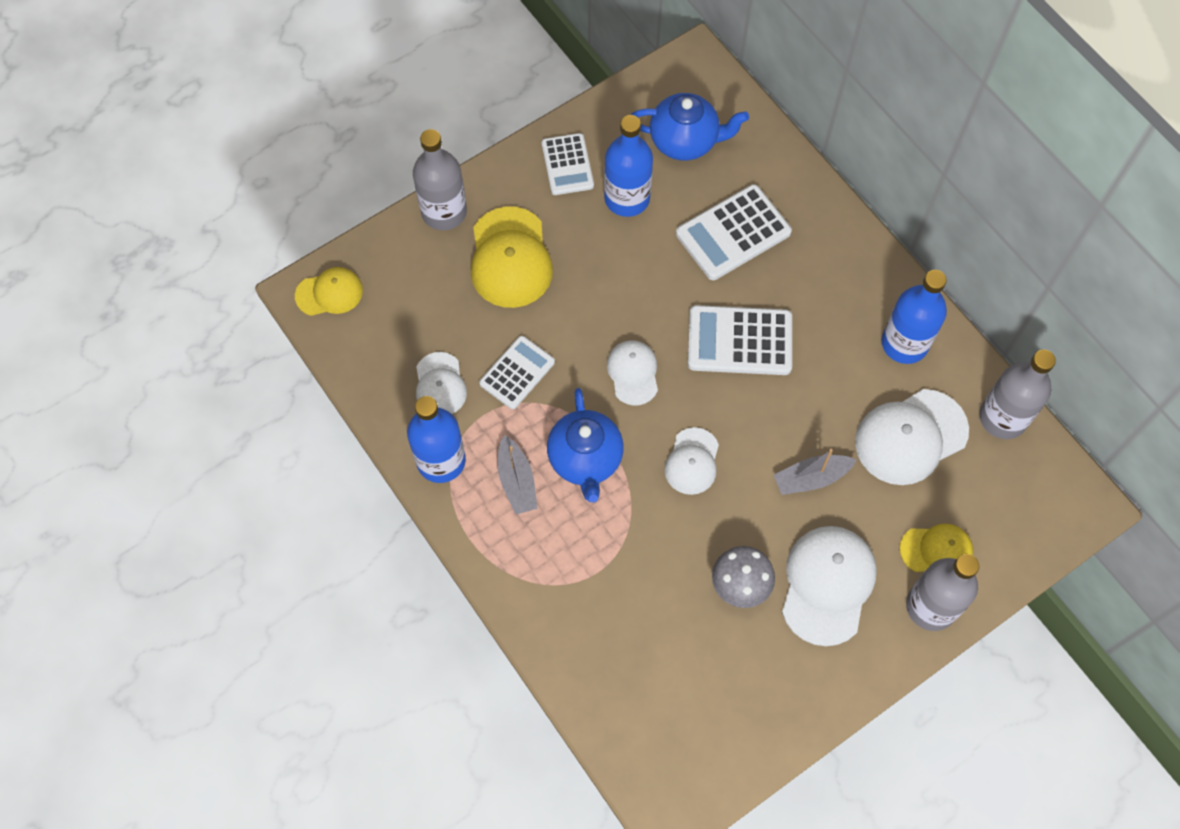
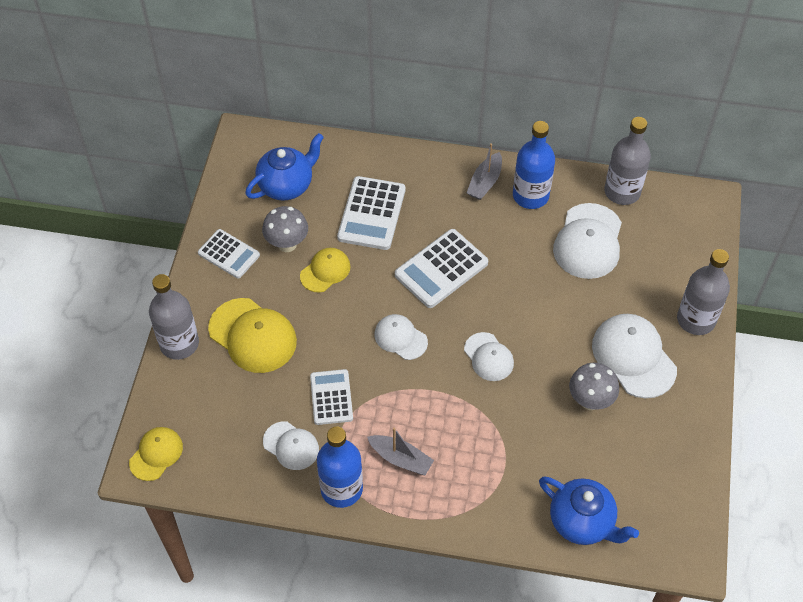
camera: 45 degrees left, 10 degrees down
blue teapot [547,388,624,503] -> blue teapot moved to [539,476,639,545]
blue bottle [604,115,653,217] -> grey mushroom [262,206,308,252]
grey boat [774,449,856,495] -> grey boat moved to [467,143,502,200]
yellow cap [900,523,973,572] -> yellow cap moved to [300,248,351,293]

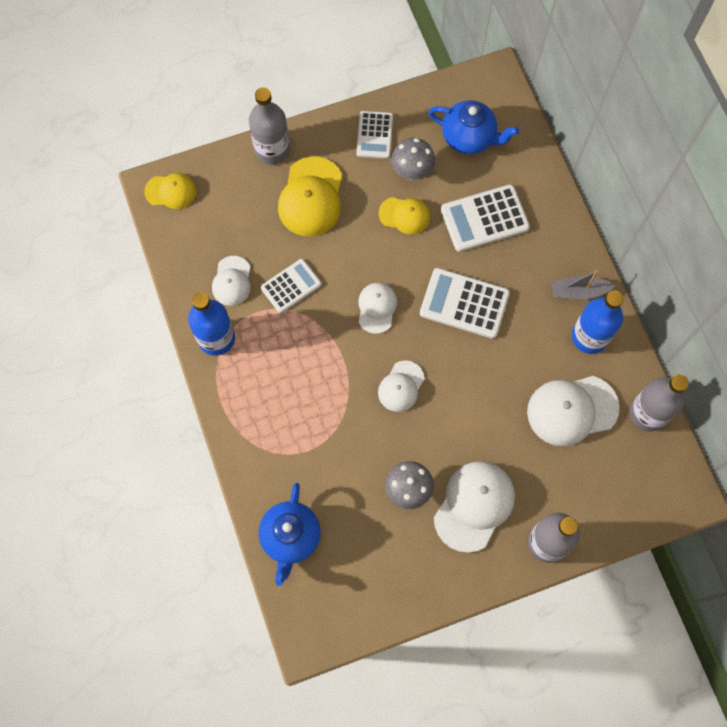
camera: 60 degrees right, 15 degrees up
grey boat [367,427,434,475] -> none

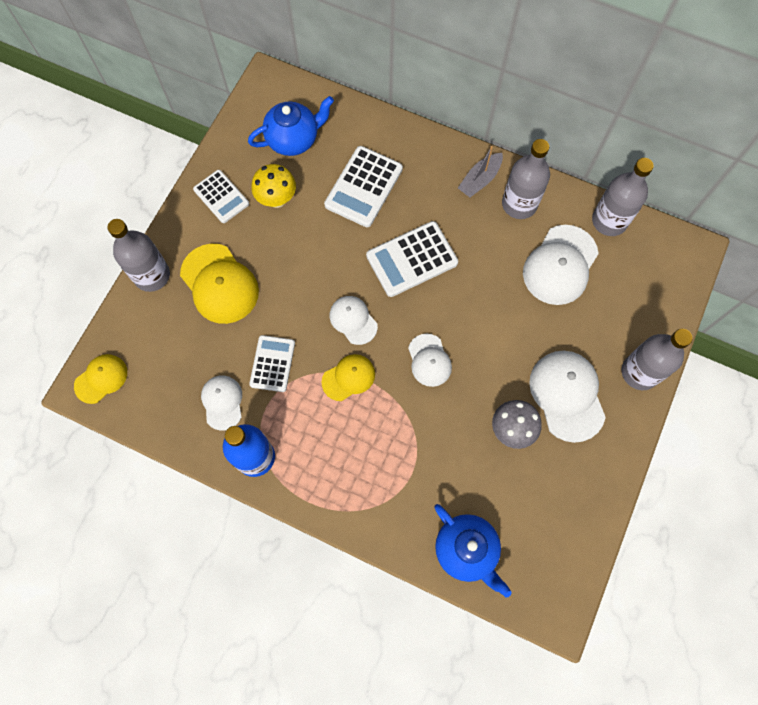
camera: 45 degrees left, 0 degrees up
white cap [212,256,251,306] -> white cap turned 150 degrees counterclockwise [201,375,242,431]
yellow cap [378,197,430,235] -> yellow cap moved to [322,354,375,401]
grey mushroom [391,138,435,180] -> yellow mushroom [251,164,296,208]
blue bottle [572,291,623,354] -> grey bottle [502,139,550,219]

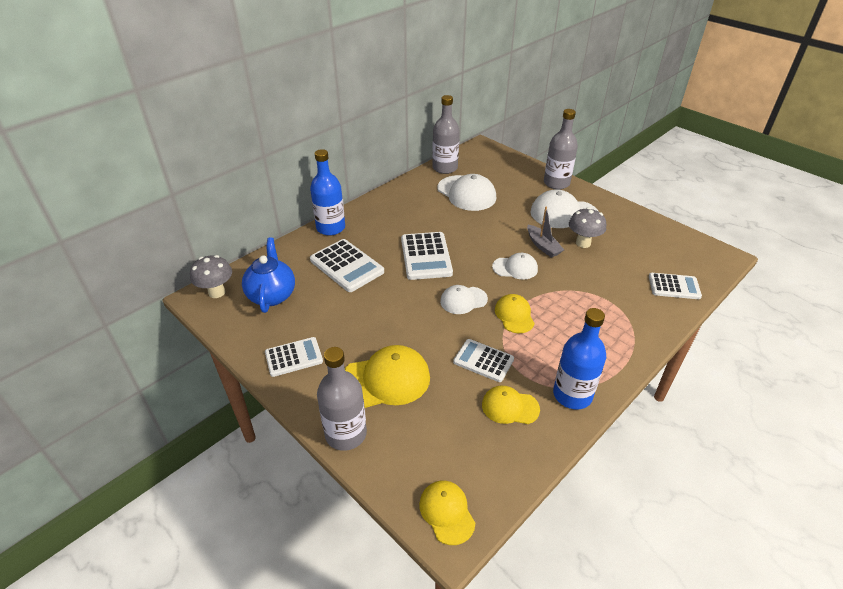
camera: 70 degrees left, 30 degrees down
white cap [201,375,242,431] -> yellow cap [482,386,540,424]
yellow mushroom [251,164,296,208] -> none
blue teapot [434,504,512,598] -> white calculator [649,273,702,299]
grey boat [458,146,503,197] -> grey boat moved to [527,206,564,257]
grey bottle [502,139,550,219] -> none
none -> grey mushroom [190,255,232,298]
none -> blue bottle [310,149,345,236]

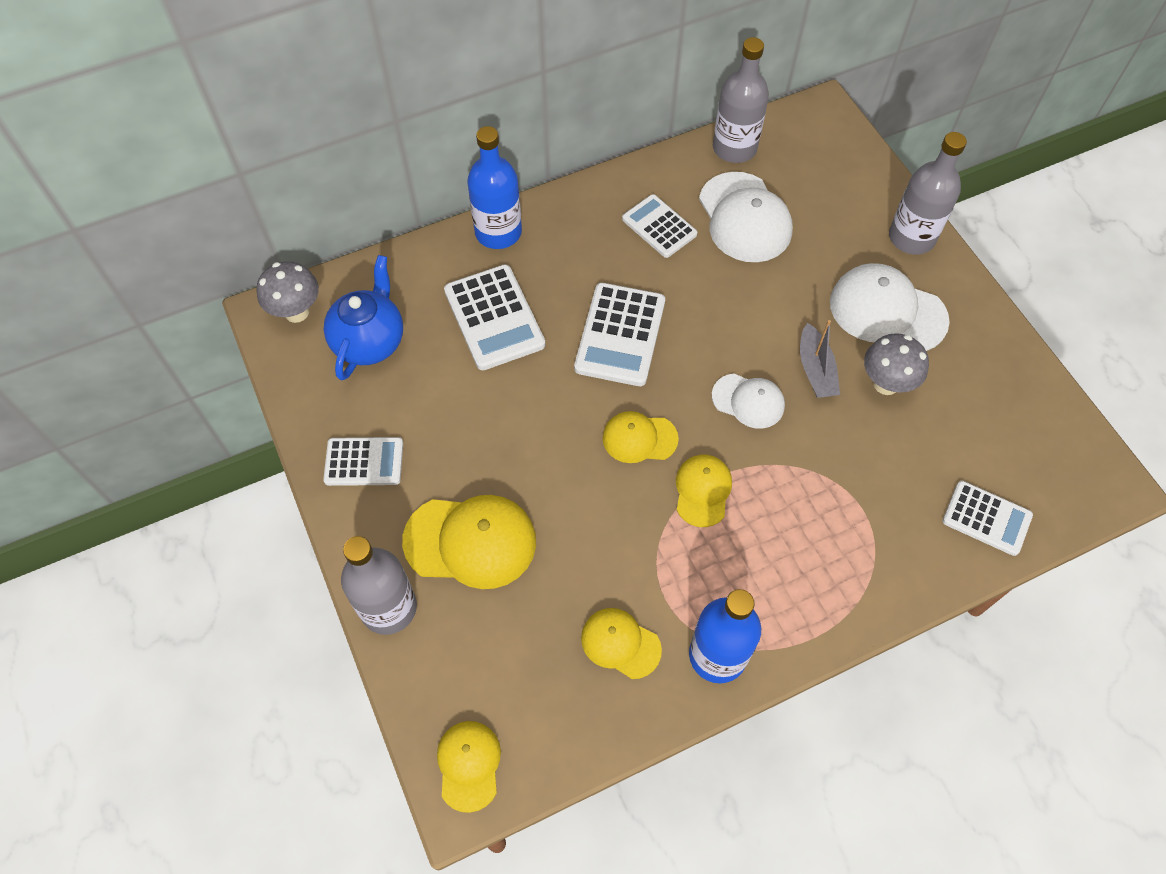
camera: 20 degrees right, 20 degrees up
white cap [440,285,488,314] -> yellow cap [603,411,679,463]
white calculator [453,339,514,382] -> white calculator moved to [622,194,697,258]

